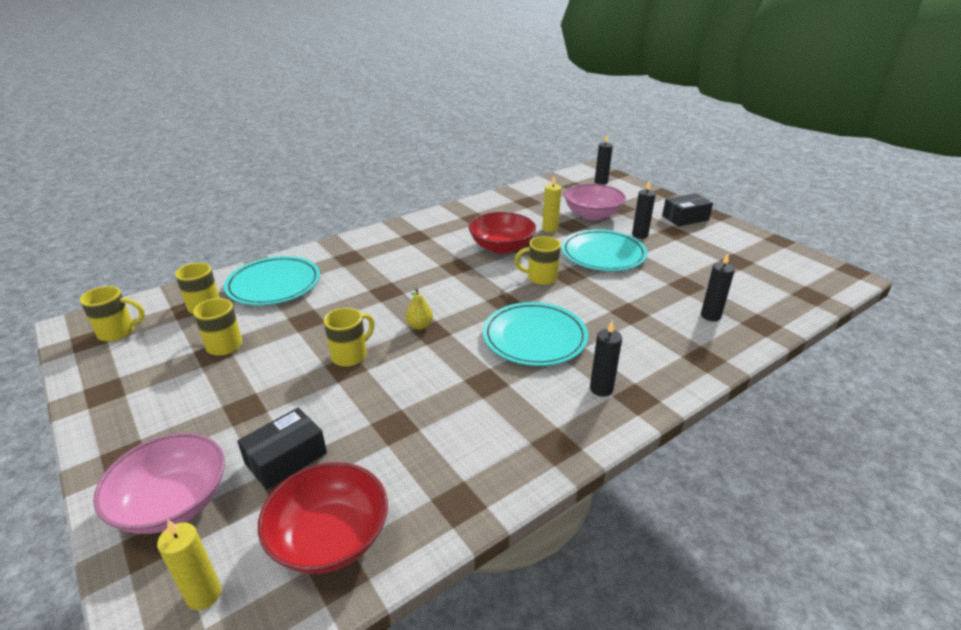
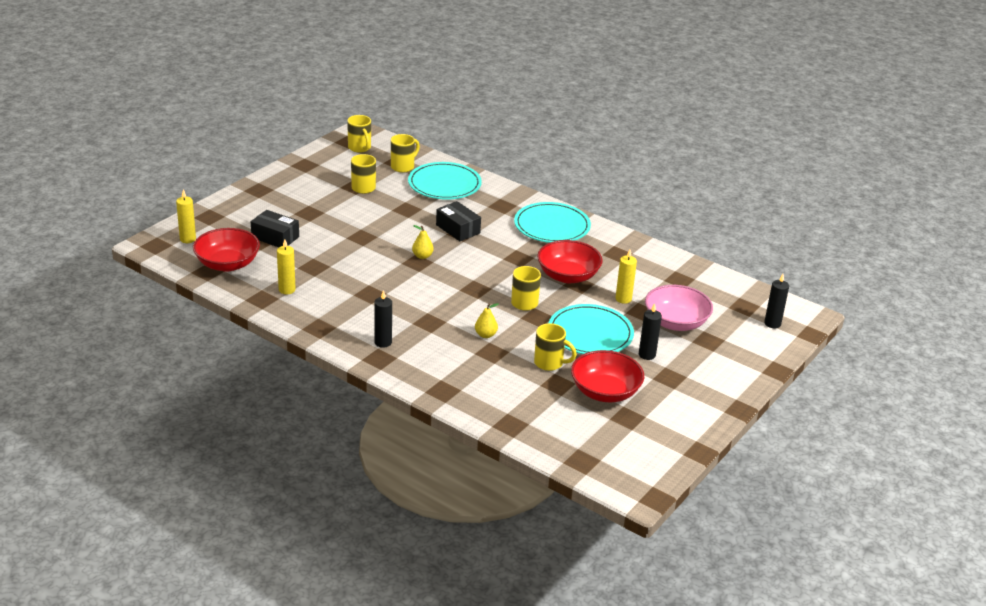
camera: 70 degrees right, 0 degrees up
pink bowl [93,433,225,534] -> none
yellow mug [324,308,375,367] -> yellow mug moved to [534,323,577,371]
turquoise plate [483,302,588,366] -> turquoise plate moved to [514,202,591,243]
black box [662,193,713,227] -> black box moved to [436,201,481,241]
black candle [701,253,735,321] -> none
none -> yellow candle [277,239,296,294]
none -> yellow pear [475,303,499,338]
none -> red bowl [571,350,644,402]

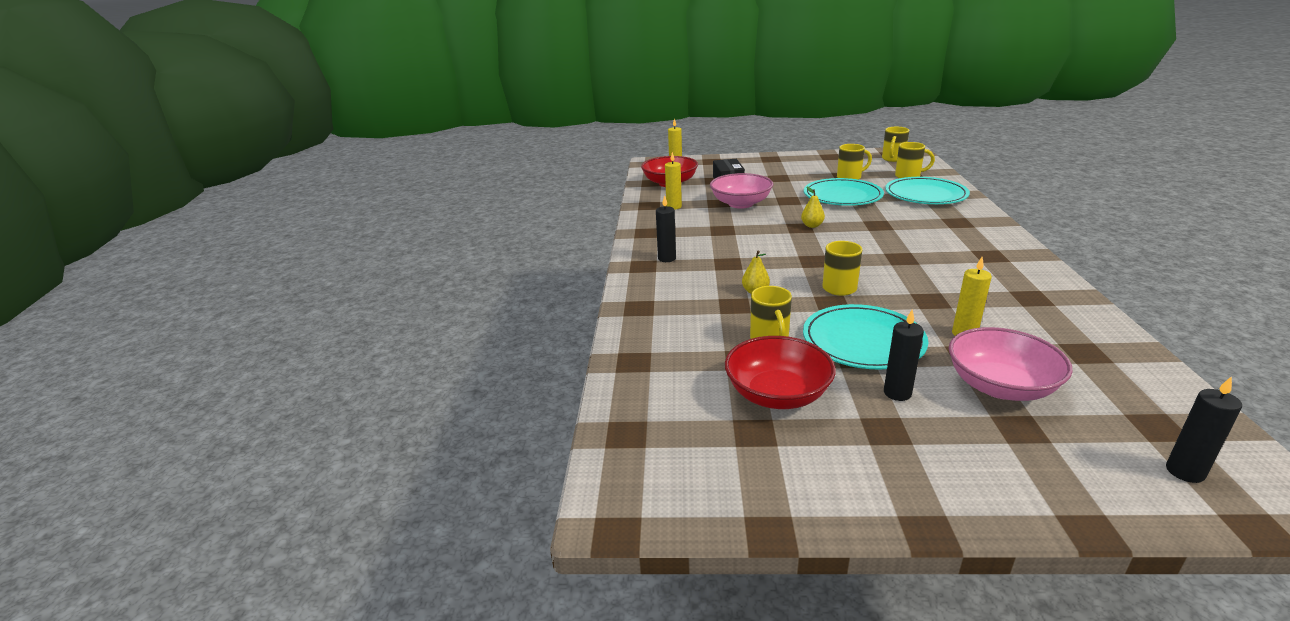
camera: 60 degrees right, 5 degrees down
black box [436,201,481,241] -> none
turquoise plate [514,202,591,243] -> turquoise plate moved to [804,178,884,206]
red bowl [537,240,603,283] -> none
none -> pink bowl [710,173,773,209]

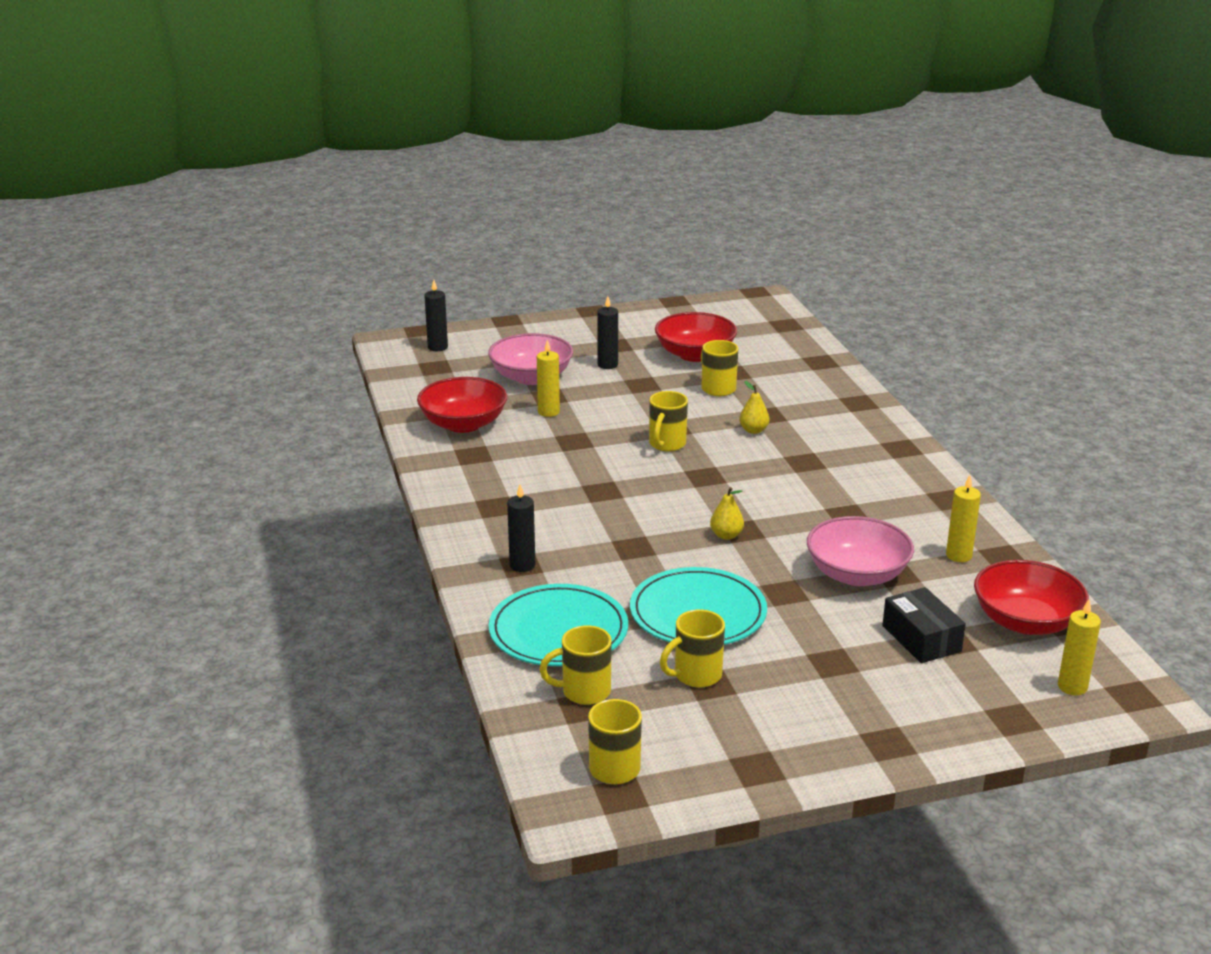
camera: 160 degrees right, 0 degrees up
black candle [656,195,676,262] -> black candle moved to [507,484,535,572]
turquoise plate [803,304,929,369] -> none
none -> red bowl [417,377,507,433]

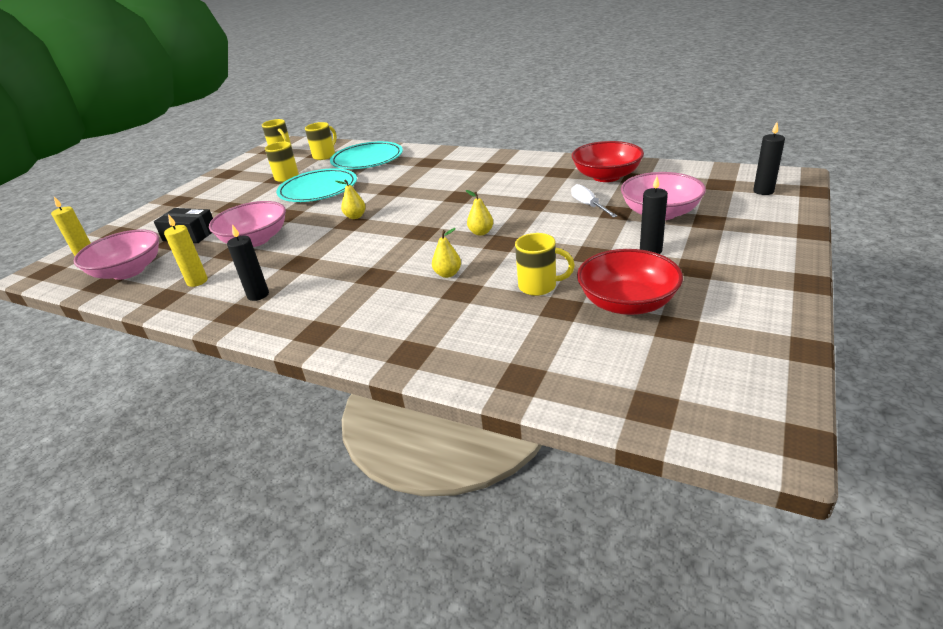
camera: 135 degrees right, 5 degrees up
black candle [507,484,535,572] -> black candle moved to [227,224,269,301]
yellow candle [537,339,560,417] -> white screwdriver [571,184,617,217]
yellow mug [649,391,688,451] -> yellow pear [466,190,493,236]
red bowl [974,560,1089,635] -> pink bowl [73,230,159,280]

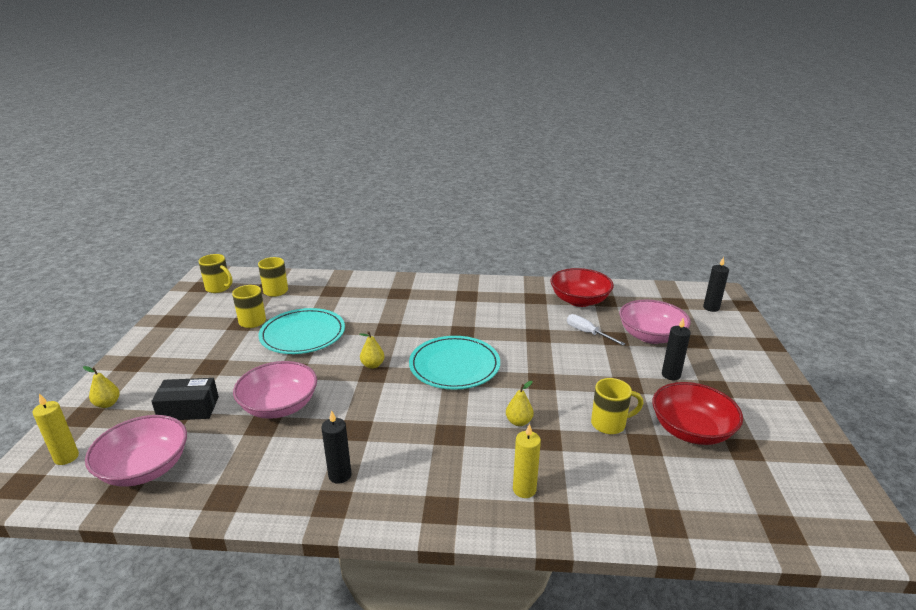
camera: 25 degrees left, 5 degrees down
yellow candle [164,214,208,287] -> yellow candle moved to [513,423,541,498]
turquoise plate [330,141,403,169] -> turquoise plate moved to [409,336,500,390]
yellow pear [466,190,493,236] -> yellow pear moved to [83,366,120,408]

